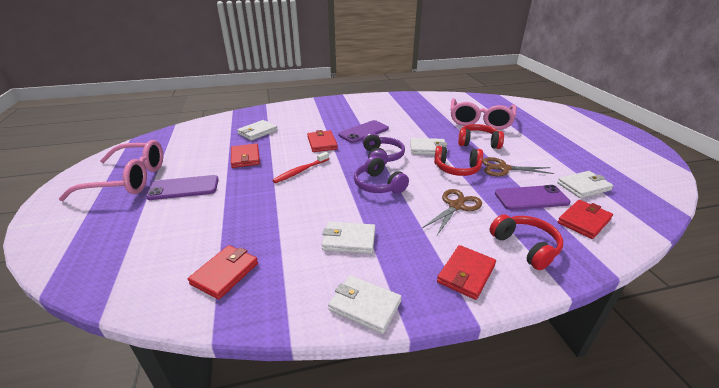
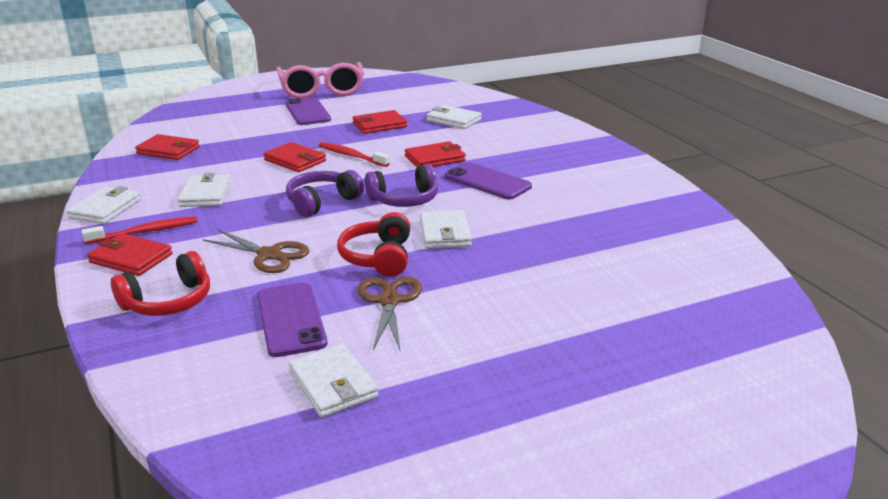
camera: 80 degrees right, 5 degrees down
pink glasses [450,98,516,130] -> none
red headphones [458,124,504,149] -> none
red wallet [558,200,613,239] -> red wallet moved to [264,142,326,172]
none -> red toothbrush [81,216,197,244]

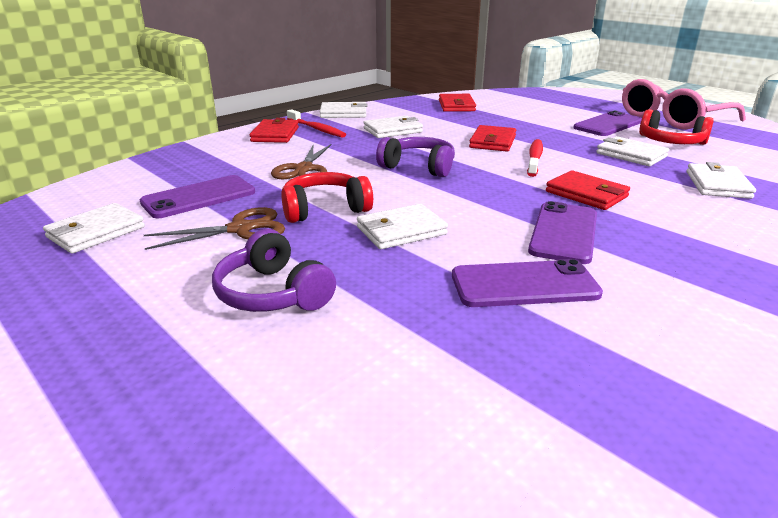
camera: 70 degrees right, 0 degrees up
red headphones [111,251,210,316] -> red headphones moved to [639,109,714,145]
red wallet [353,110,407,134] -> white wallet [596,136,669,166]
purple headphones [365,164,438,207] -> purple headphones moved to [212,229,336,312]
none -> purple phone [452,259,603,307]

